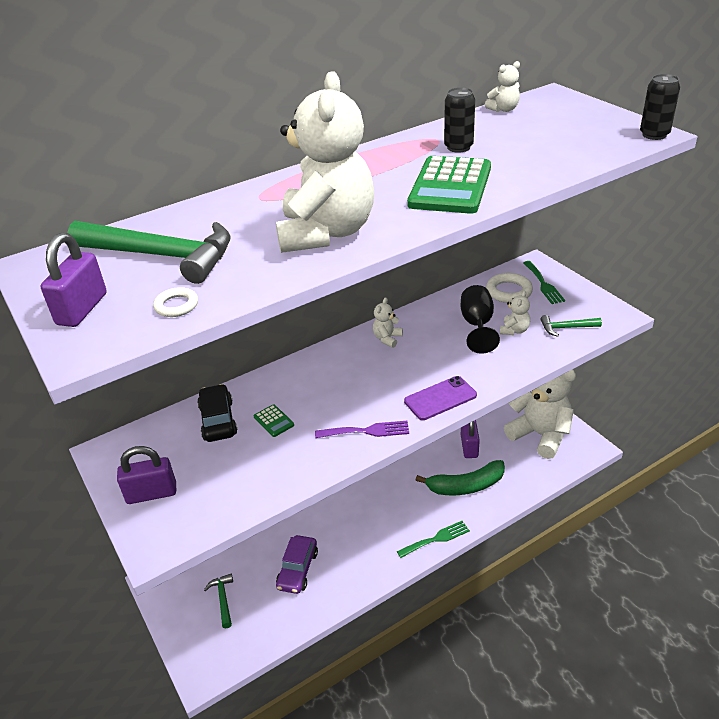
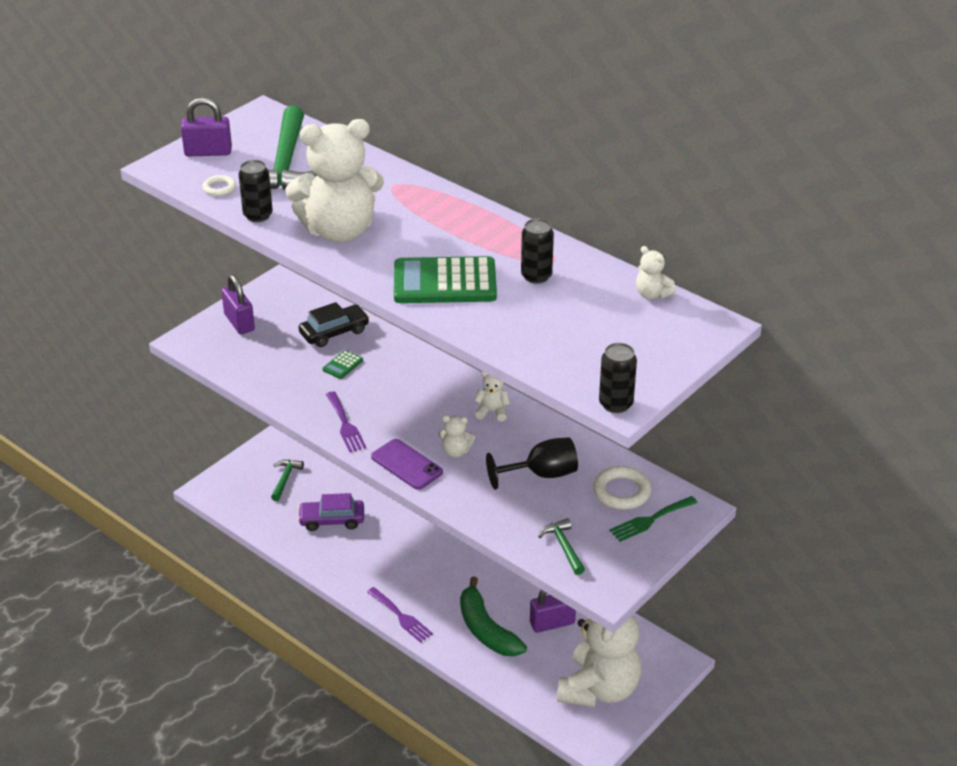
camera: 70 degrees right, 0 degrees up
green hammer [204,574,233,628] -> green hammer turned 45 degrees counterclockwise [271,460,304,501]
green fork [397,521,470,558] -> purple fork [367,587,433,643]
white teddy bear [500,291,530,335] -> white teddy bear moved to [438,415,475,457]
none -> black can [238,160,273,222]

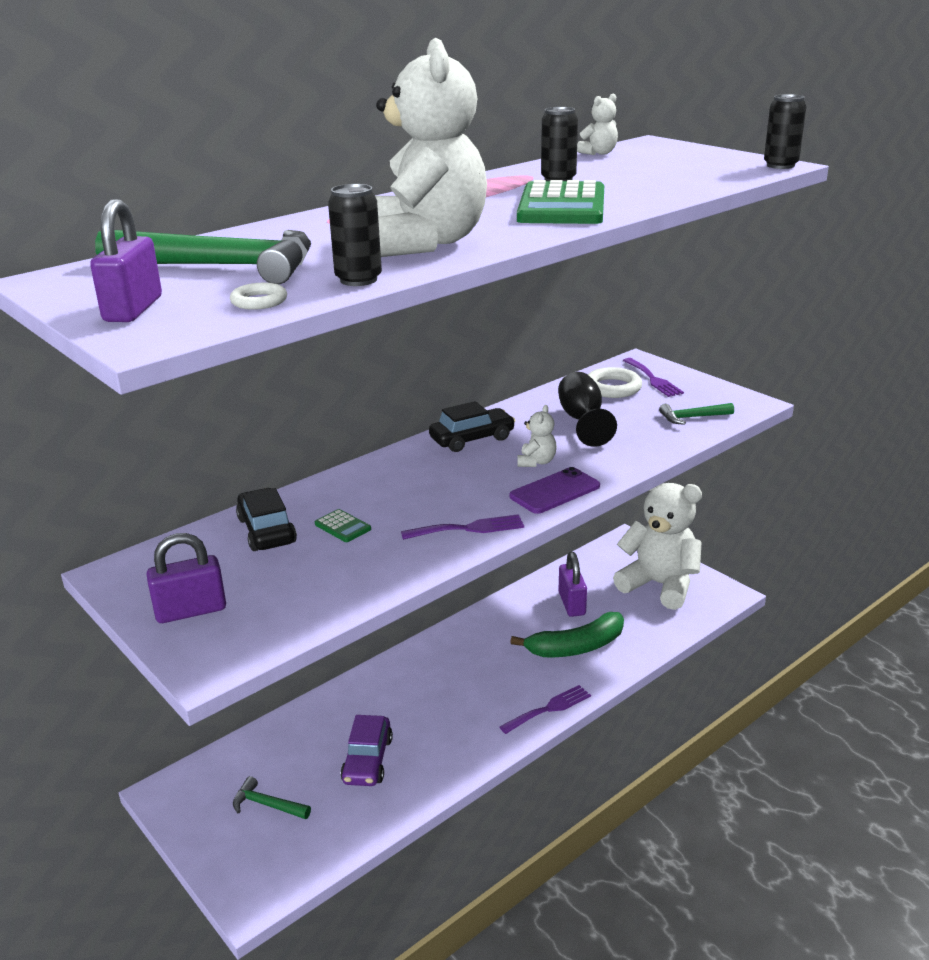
camera: 80 degrees left, 10 degrees down
white teddy bear [474,371,510,421] -> black car [429,401,516,452]
green fork [609,496,698,542] -> purple fork [623,358,684,397]

